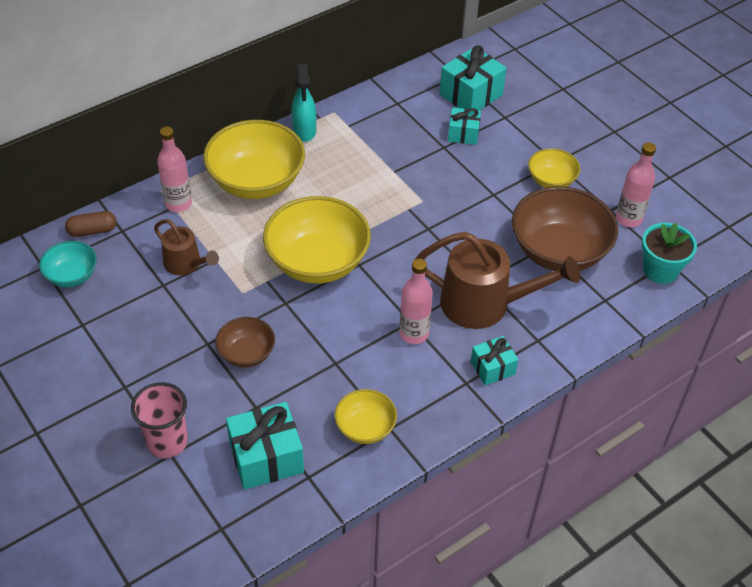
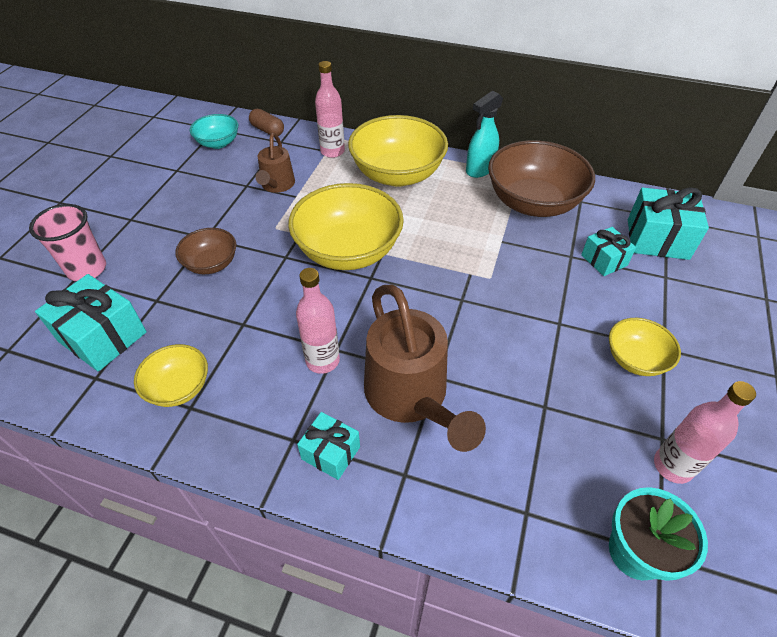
camera: 55 degrees right, 0 degrees up
brown bowl [512,186,618,271] -> brown bowl moved to [488,140,595,217]

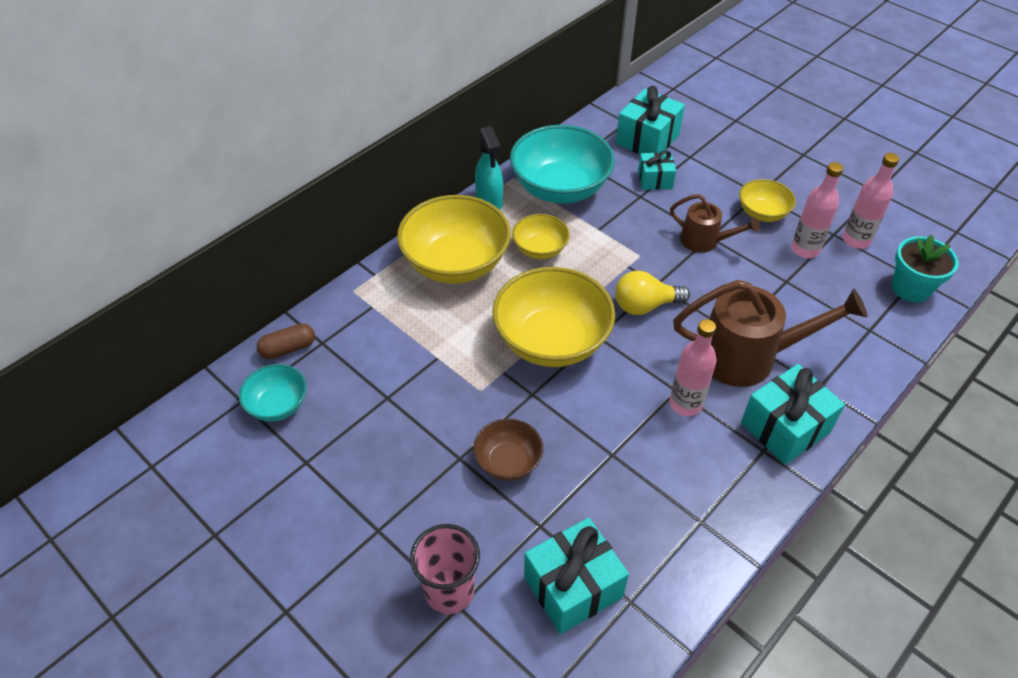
camera: 65 degrees left, 0 degrees up
yellow bowl [134,344,208,407] -> yellow bowl moved to [512,214,570,259]
brown watering can [256,133,295,193] -> brown watering can moved to [670,194,760,253]
turquoise gift [297,412,360,480] -> turquoise gift [741,364,845,465], size x1.68
pink bottle [315,61,345,158] -> pink bottle moved to [791,162,843,258]
brown bowl [488,140,595,217] -> turquoise bowl [510,125,615,203]
none -> yellow light bulb [615,271,690,315]

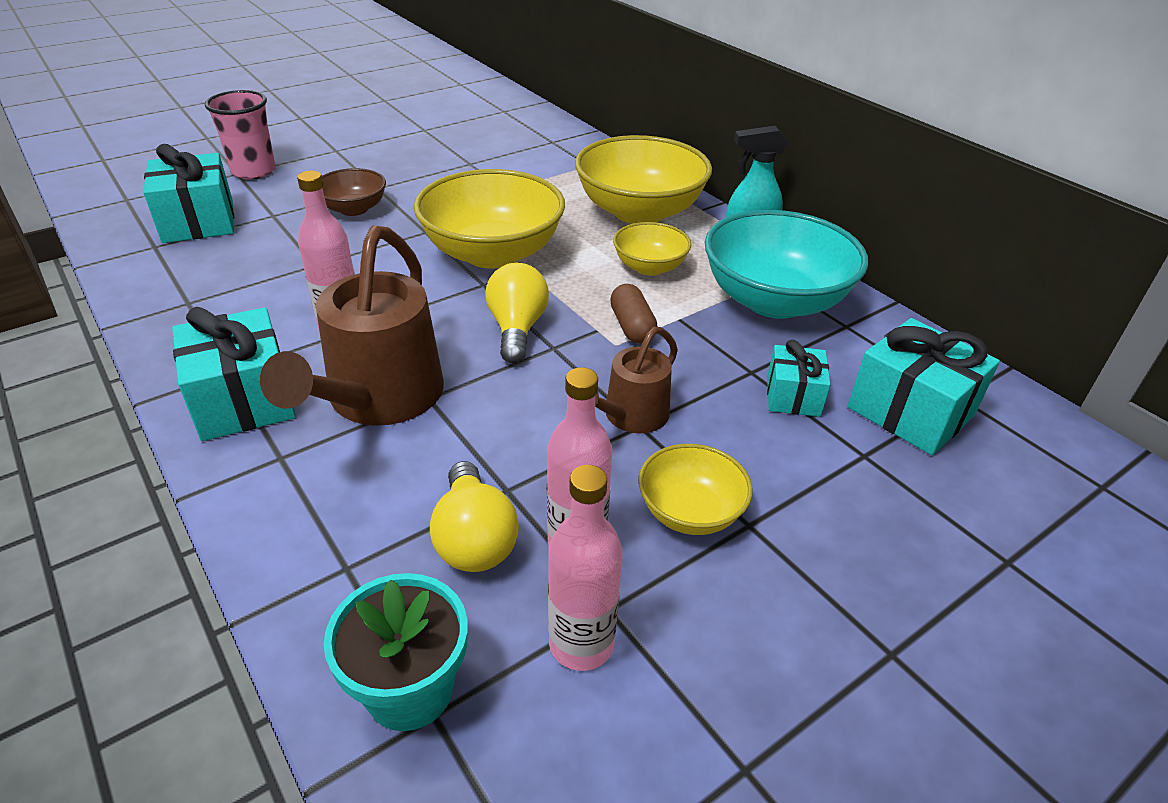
camera: 100 degrees right, 10 degrees down
turquoise bowl [239,364,307,421] -> none
brown capsule [257,323,315,359] -> brown capsule moved to [610,284,657,343]
none -> yellow light bulb [430,461,519,572]

